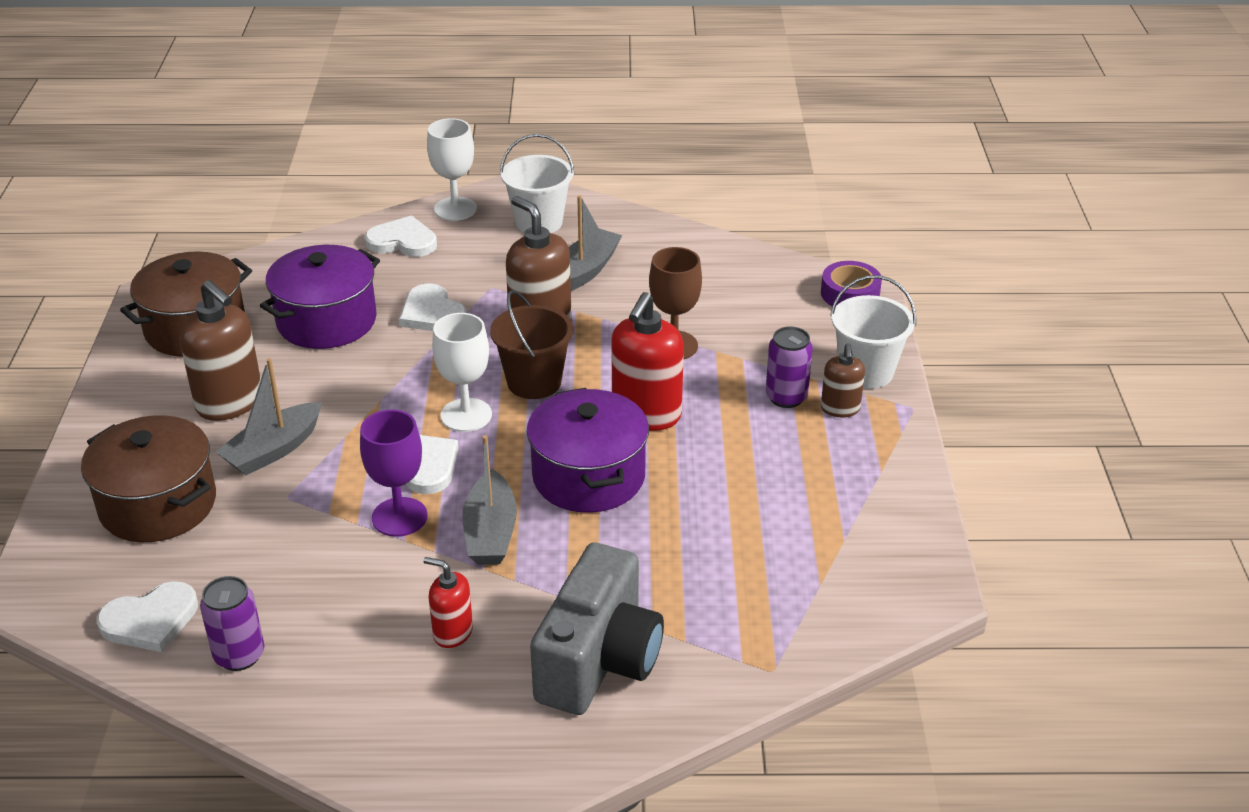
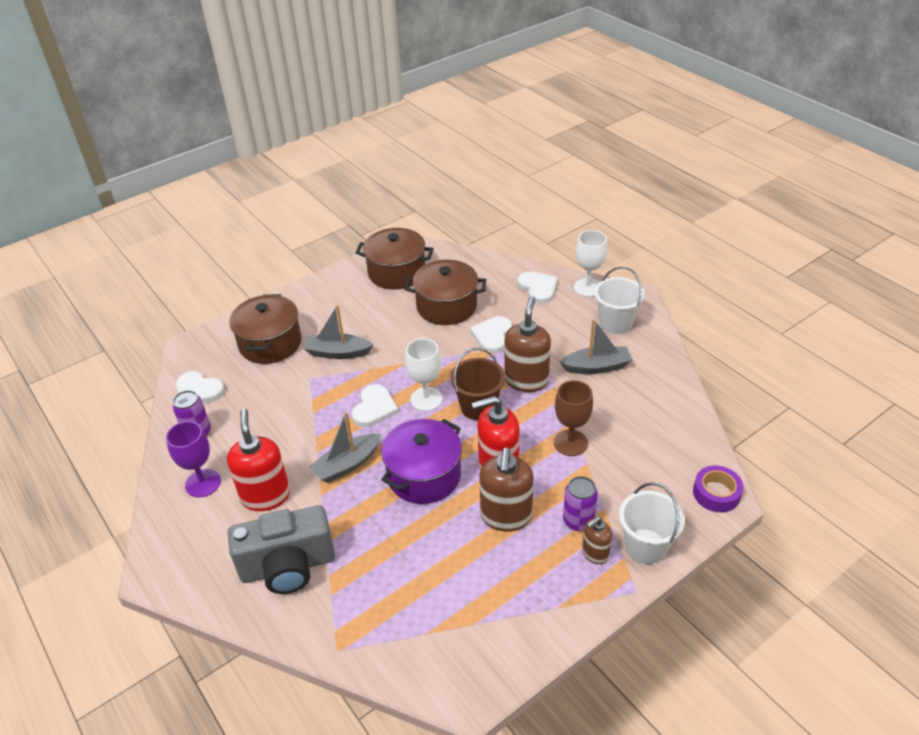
camera: 55 degrees right, 5 degrees up
brown soap dispenser [179,280,261,421] -> brown soap dispenser moved to [479,447,534,532]
purple pot [260,245,380,349] -> brown pot [405,260,486,325]
purple goblet [360,410,427,537] -> purple goblet moved to [166,421,221,497]
red soap dispenser [424,557,473,648] -> red soap dispenser [227,409,290,511], size x1.80

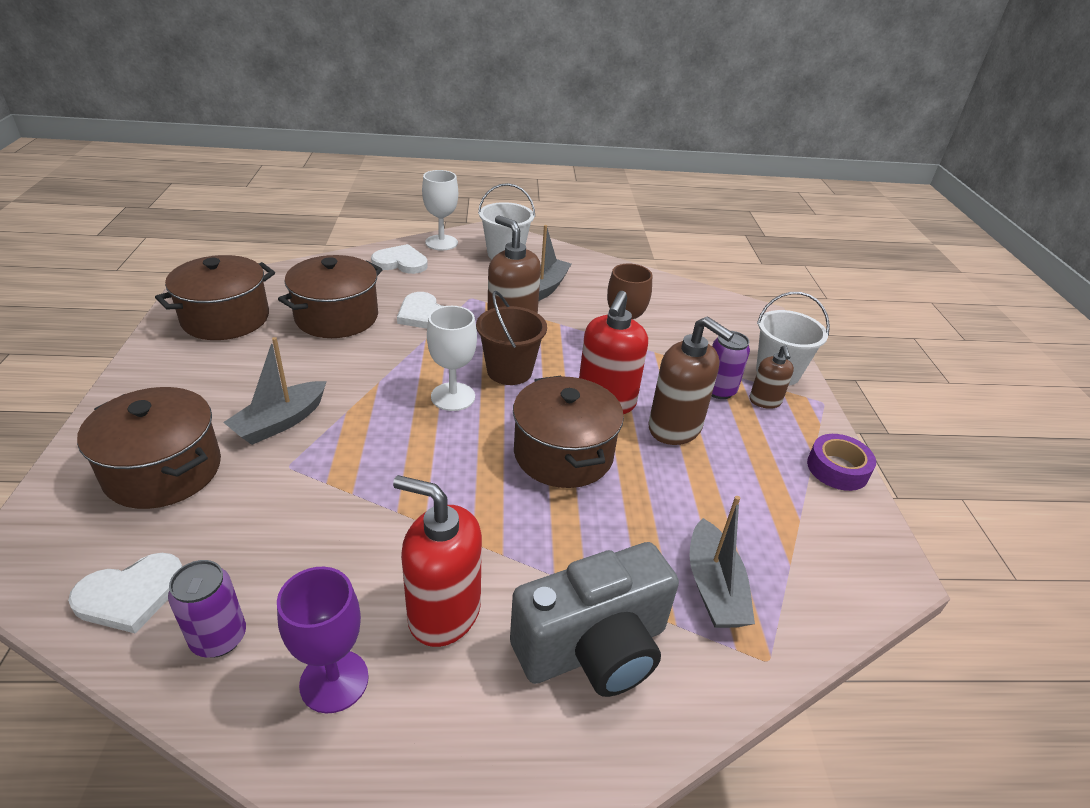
camera: 60 degrees left, 5 degrees down
grey camera [228,505,335,594] -> grey camera turned 45 degrees clockwise [510,542,679,697]
grey boat [309,412,381,483] -> grey boat moved to [689,496,755,628]
white heart [352,384,399,427] -> none
purple pot [381,419,462,504] -> brown pot [513,376,624,488]
purple tape [693,465,744,512] -> purple tape moved to [807,434,876,491]

